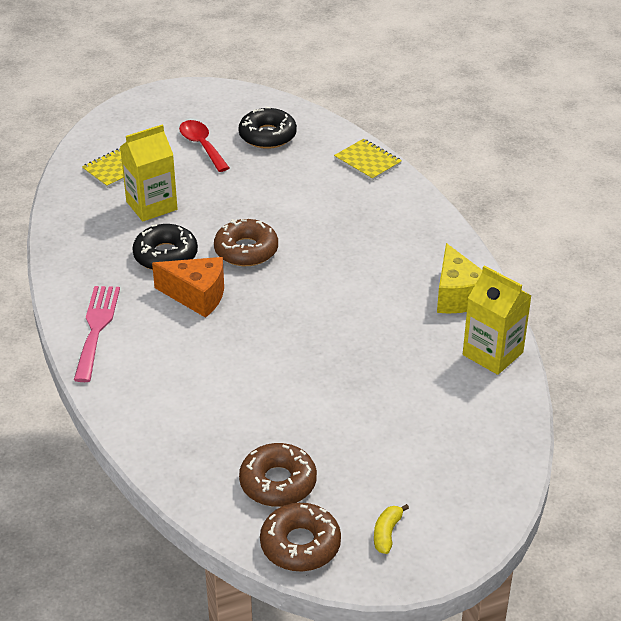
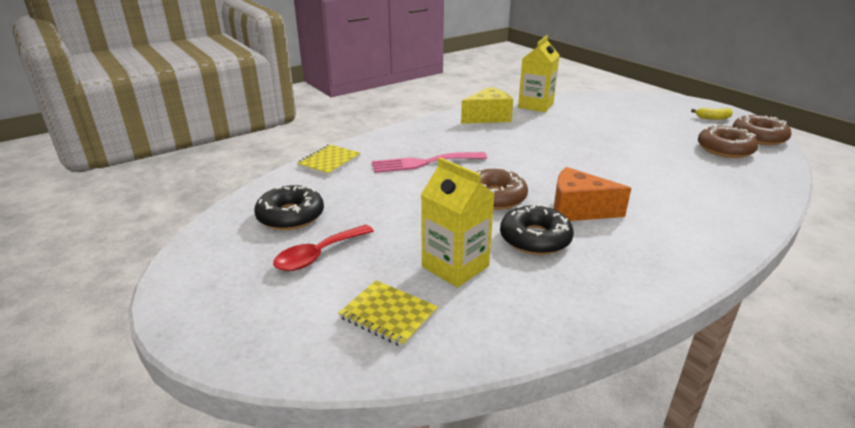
camera: 105 degrees left, 10 degrees down
pink fork [74,286,120,382] -> pink fork moved to [372,152,487,173]
orange cheese [152,257,224,318] -> orange cheese turned 75 degrees counterclockwise [553,167,631,221]

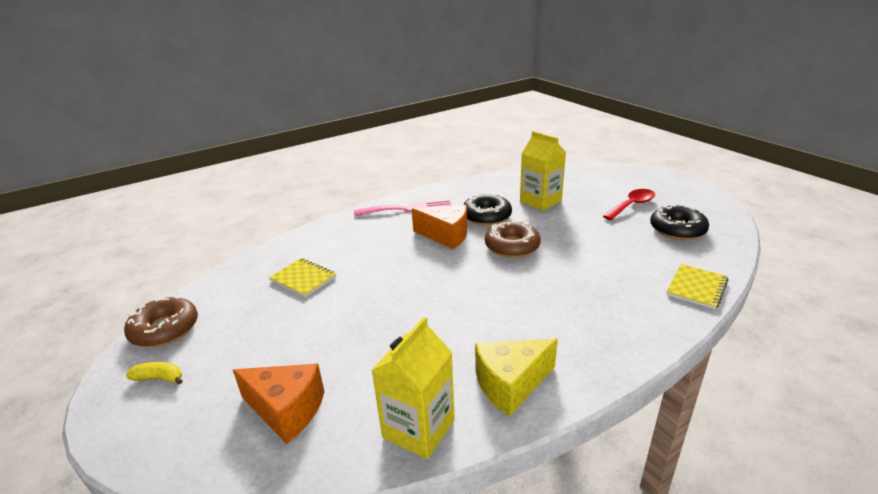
camera: 175 degrees left, 0 degrees up
yellow notebook [338,280,438,347] -> yellow notebook moved to [269,258,336,297]
pink fork [372,152,487,173] -> pink fork moved to [354,200,452,216]
brown donut [698,124,758,158] -> none
none -> orange cheese [233,364,324,444]

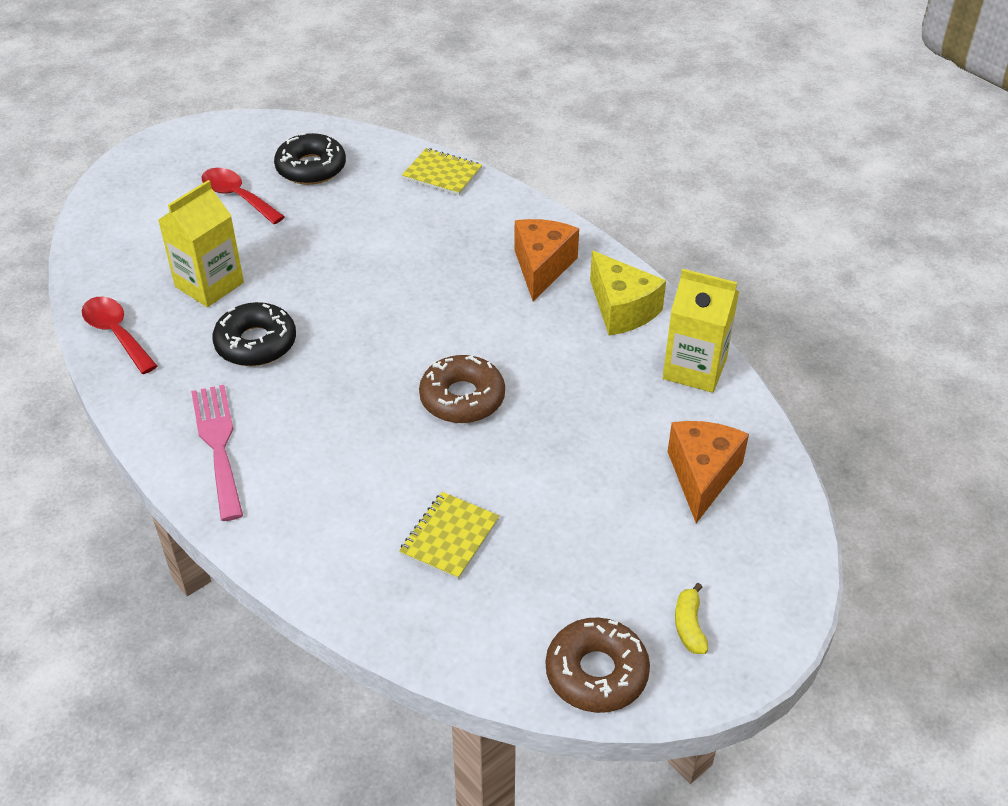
camera: 100 degrees left, 15 degrees up
orange cheese [412,205,467,249] -> orange cheese moved to [514,219,579,302]
brown donut [485,220,541,258] -> brown donut moved to [419,355,505,423]
none -> red spoon [82,297,157,374]

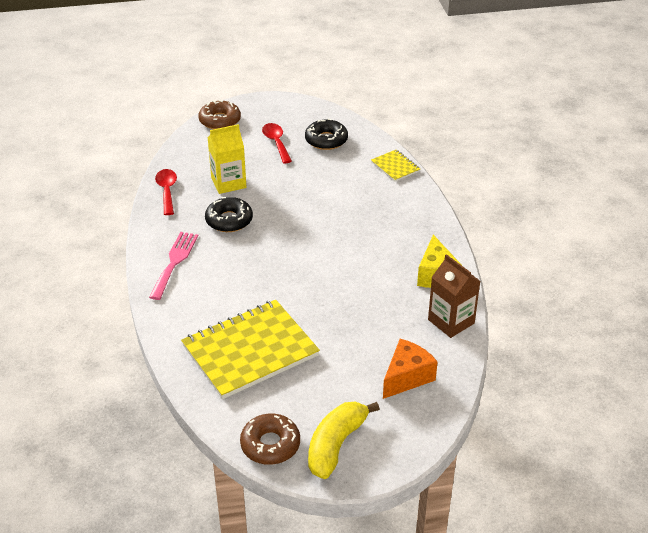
camera: 30 degrees right, 5 degrees down
yellow notebook [399,492,499,580] -> yellow notebook [181,300,320,399], size x2.22
brown donut [419,355,505,423] -> brown donut moved to [198,100,241,129]
orange cheese [514,219,579,302] -> none
yellow carton [663,269,739,393] -> brown carton [428,254,480,338]
yellow banana [675,583,708,654] -> yellow banana [308,402,379,479], size x2.20

